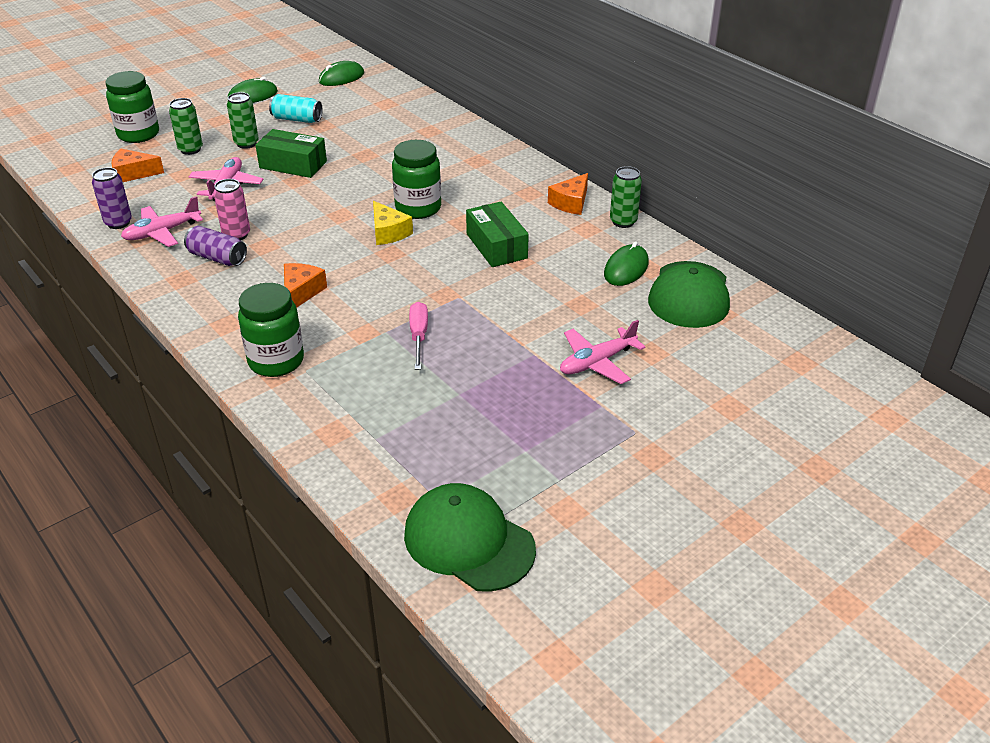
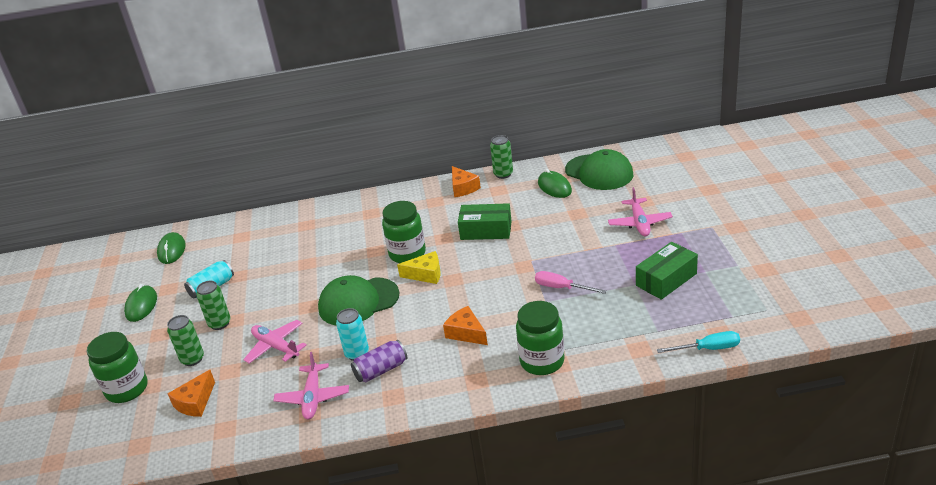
camera: 55 degrees left, 5 degrees down
purple can [92,167,132,229] -> none
pink can [214,179,250,240] -> turquoise can [336,308,369,361]
green box [256,129,327,178] -> green box moved to [636,242,698,300]
green cap [404,483,536,592] -> green cap moved to [318,275,400,326]
none -> turquoise screwdriver [657,331,740,353]

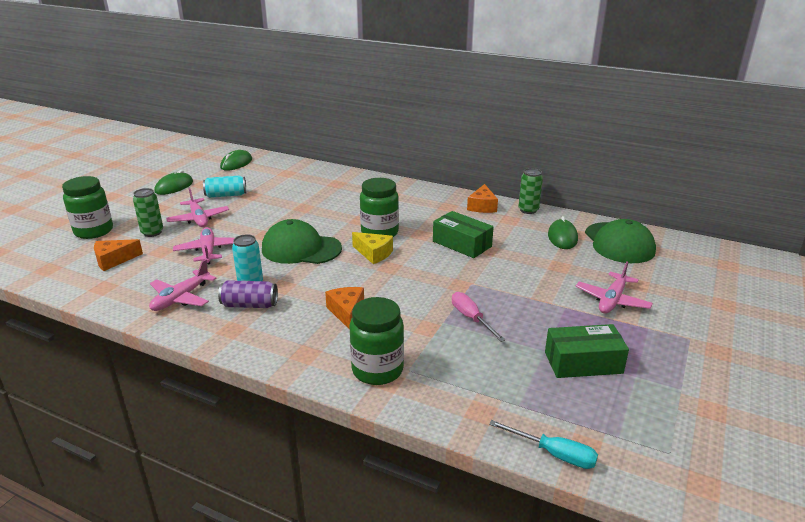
camera: 30 degrees right, 5 degrees down
green can [196,281,230,330] -> pink plane [166,188,229,227]

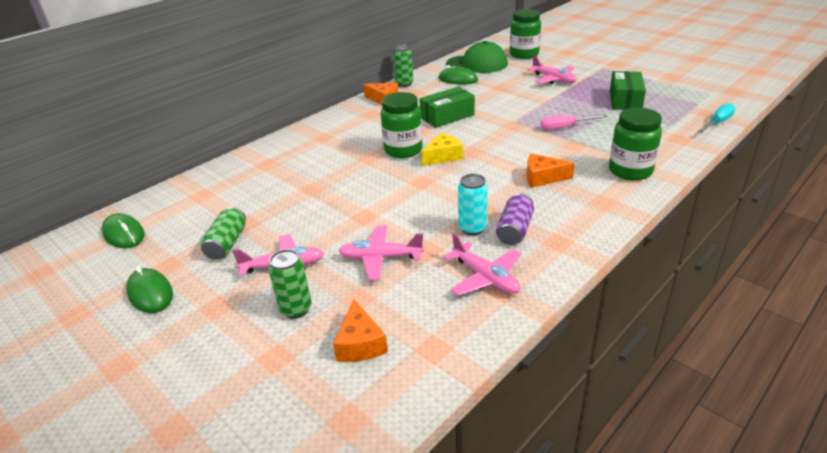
camera: 70 degrees left, 5 degrees up
green jar [62,176,113,239] -> green jar moved to [510,9,541,59]
turquoise can [203,176,247,198] -> green can [201,207,246,260]
green cap [262,219,342,264] -> none

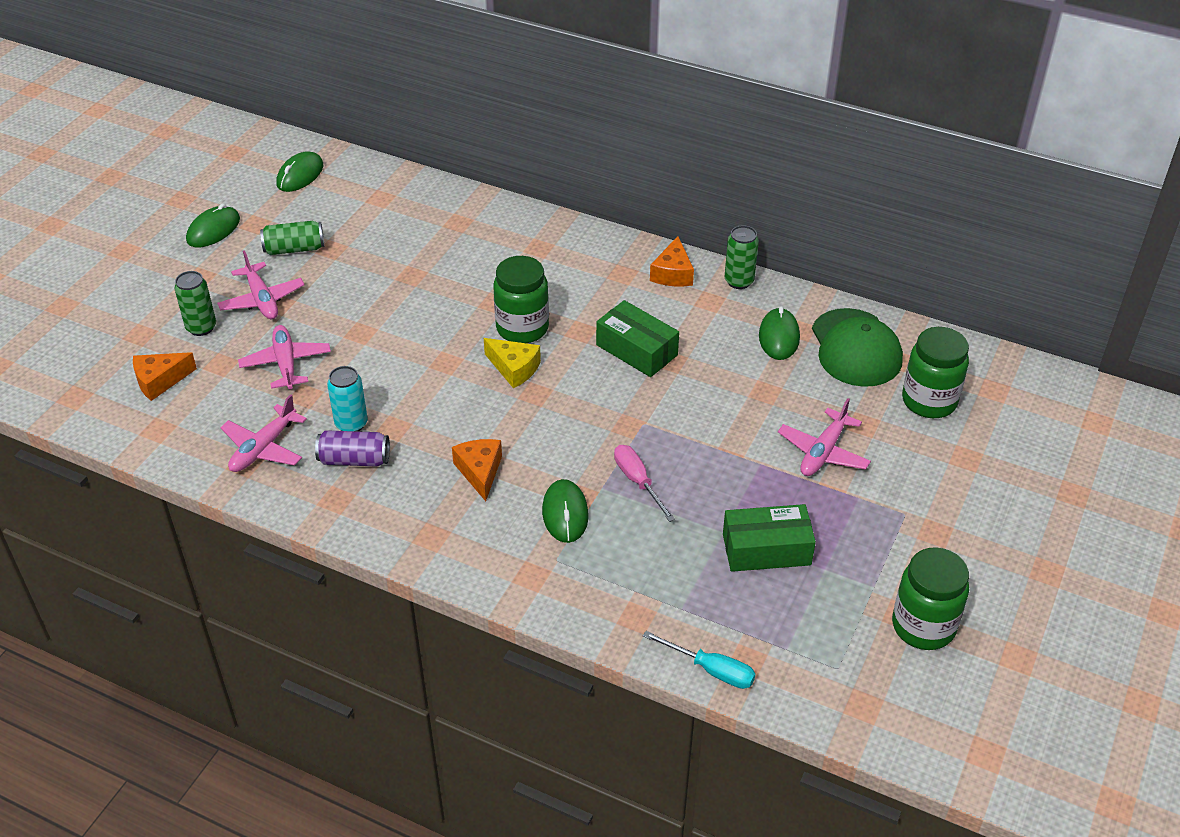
camera: 70 degrees right, 10 degrees up
green jar [609,107,662,181] -> green jar moved to [892,547,969,650]
none -> green mouse [542,479,588,543]

